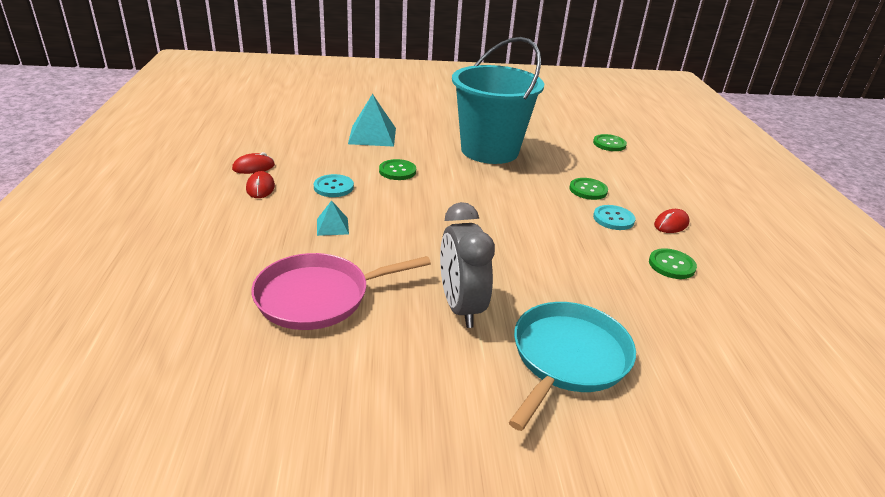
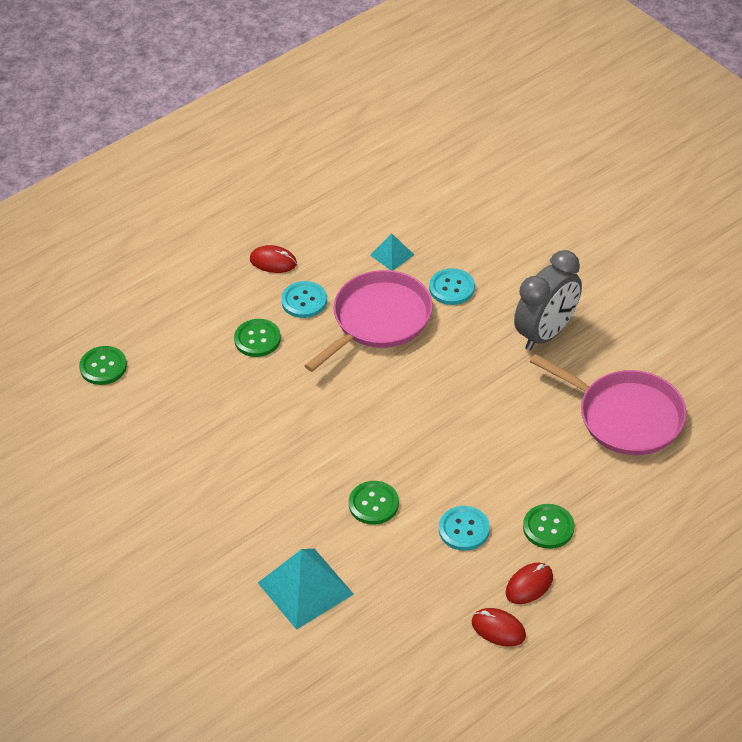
camera: 120 degrees left, 15 degrees up
turquoise pyramid [317,200,349,236] -> turquoise pyramid moved to [370,233,414,271]
turquoise bucket [452,37,544,164] -> none
turquoise pan [509,302,636,431] -> none
green button [649,248,697,279] -> green button moved to [523,504,575,549]
none -> pink pan [305,270,433,372]
none -> turquoise button [429,268,475,305]

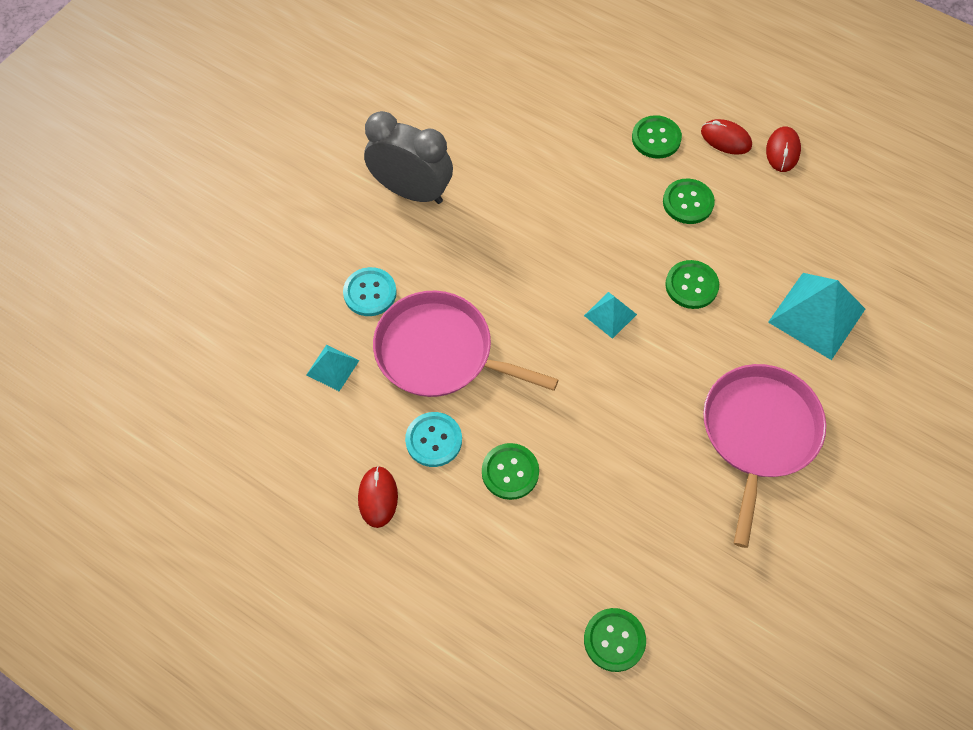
camera: 110 degrees left, 15 degrees up
turquoise button [439,506,490,551] -> green button [663,178,715,224]
pink pan [530,354,687,455] -> pink pan moved to [703,364,826,548]
none -> turquoise pyramid [584,292,637,339]

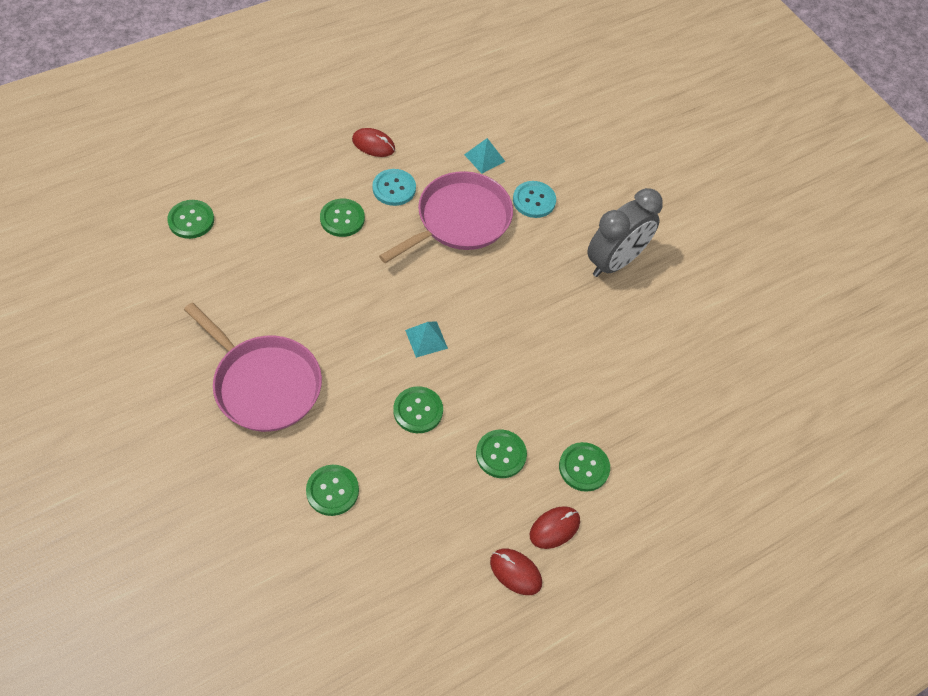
camera: 110 degrees right, 5 degrees down
turquoise pyramid [768,273,865,360] -> green button [306,465,359,516]

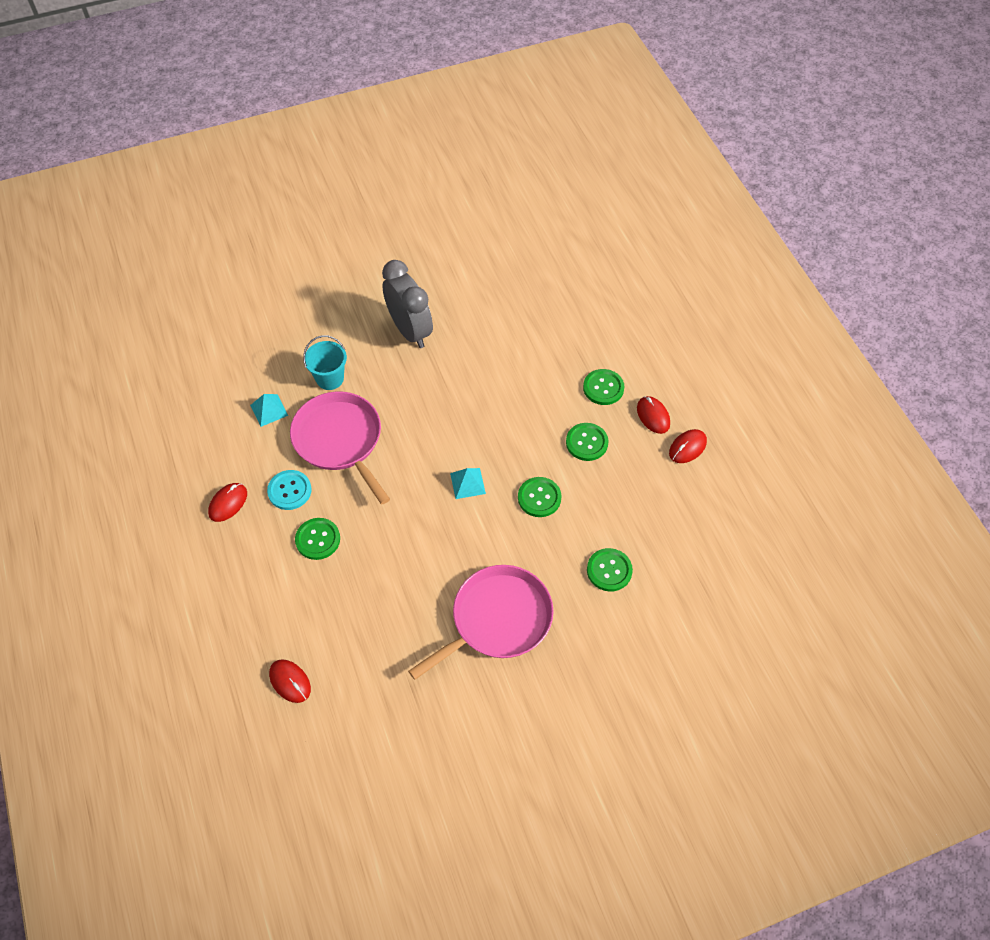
camera: 75 degrees left, 0 degrees up
green button [167,200,214,239] -> red mouse [269,659,311,703]
turquoise button [513,181,556,218] -> turquoise bucket [303,335,347,390]

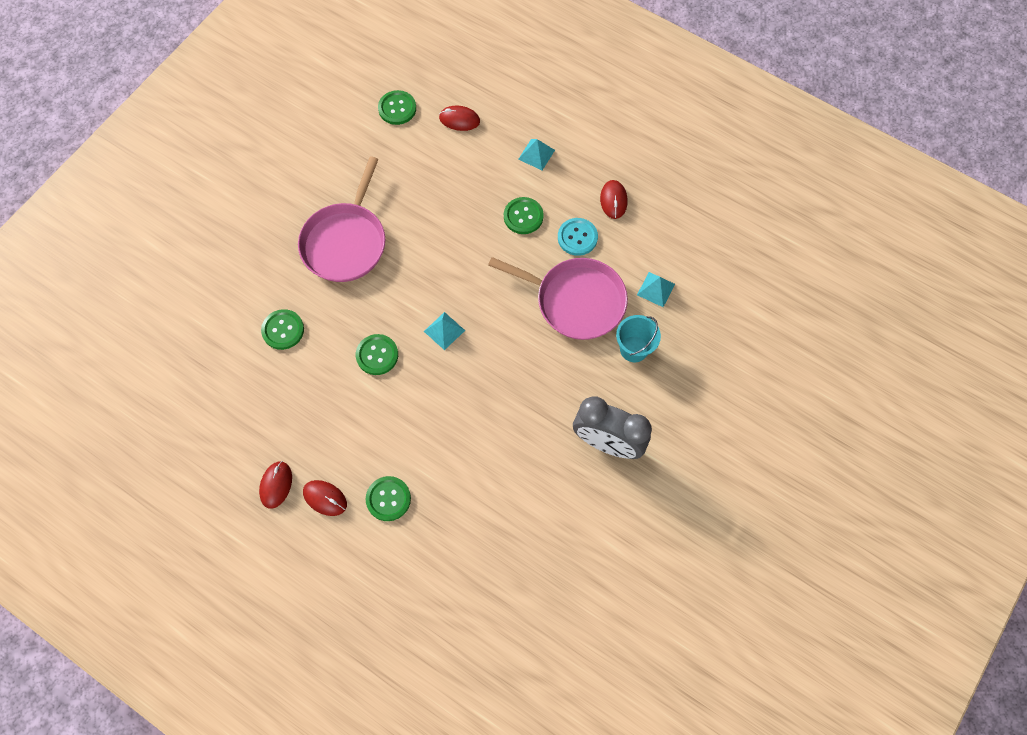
camera: 145 degrees right, 10 degrees up
green button [566,423,608,461] -> green button moved to [378,90,416,125]
none -> turquoise pyramid [518,139,555,170]

